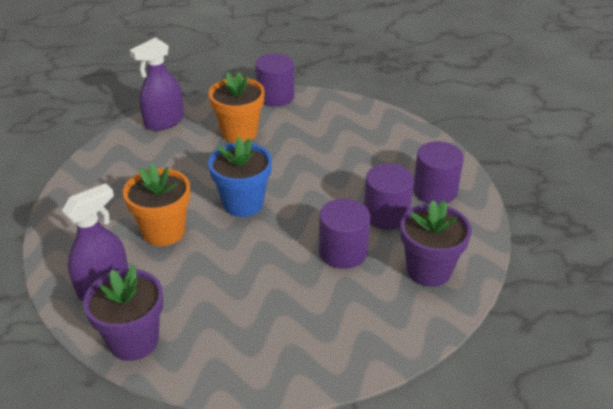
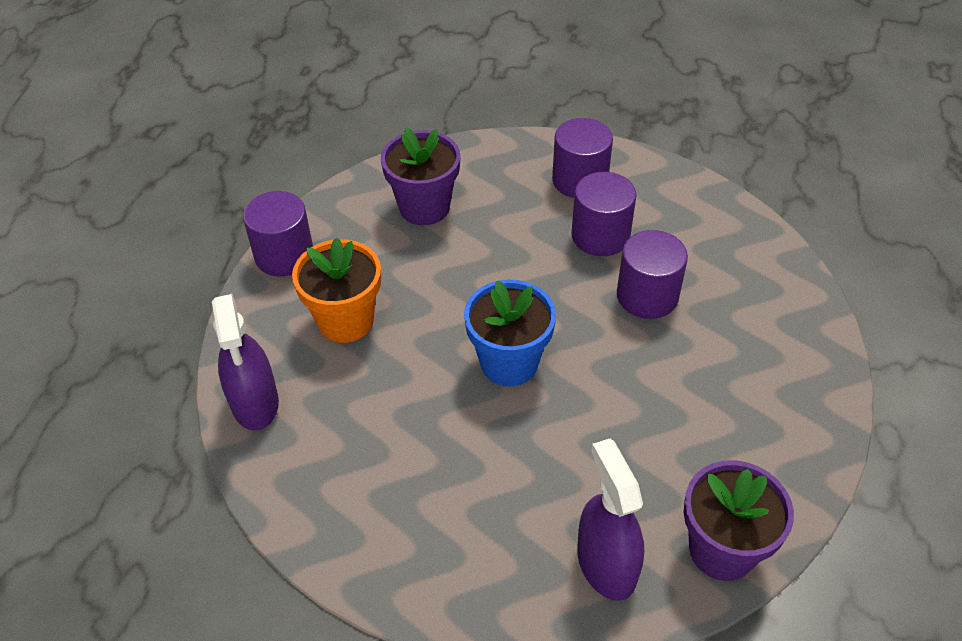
camera: 65 degrees left, 10 degrees up
orange flower pot [123,163,190,246] -> none
purple flower pot [400,200,472,287] -> purple flower pot moved to [381,128,460,225]

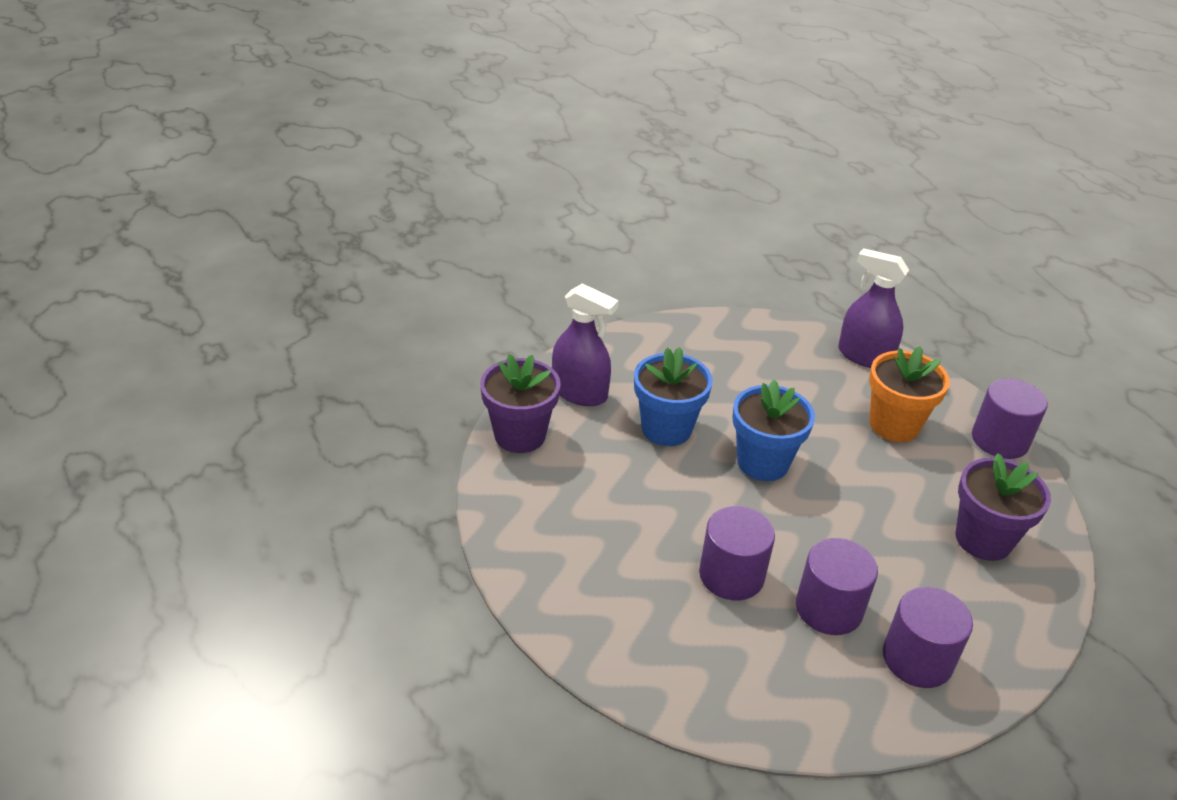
camera: 135 degrees right, 10 degrees down
none -> blue flower pot [634,347,713,446]

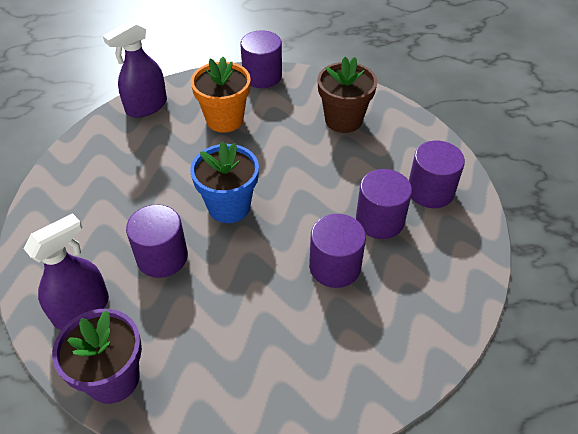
camera: 70 degrees left, 10 degrees up
blue flower pot [634,347,713,446] -> purple cylinder [126,204,188,278]
purple flower pot [955,453,1051,561] -> brown flower pot [317,57,377,133]

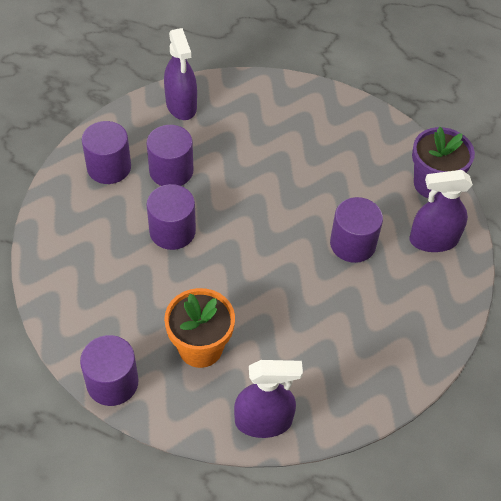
camera: 145 degrees left, 5 degrees up
blue flower pot [190,142,259,223] -> none
purple cylinder [309,214,366,288] -> purple cylinder moved to [147,184,196,250]
brown flower pot [317,57,377,133] -> none
none -> purple spray bottle [164,28,197,120]

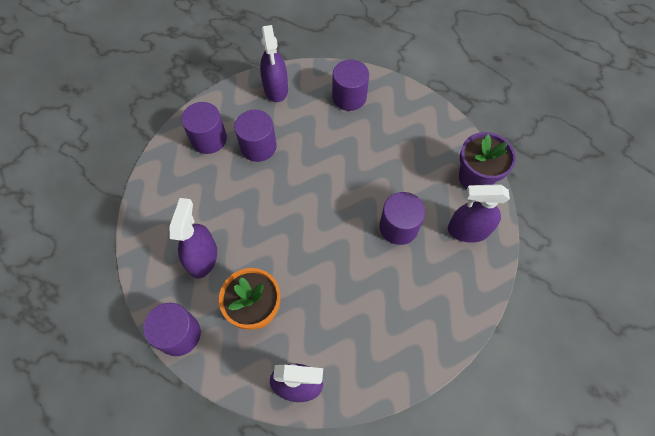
camera: 10 degrees right, 10 degrees up
purple cylinder [147,184,196,250] -> purple cylinder moved to [332,59,369,111]
none -> purple spray bottle [170,198,217,278]

